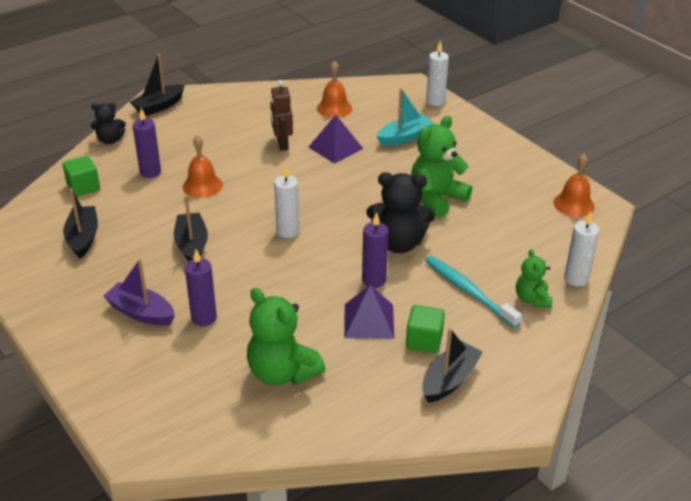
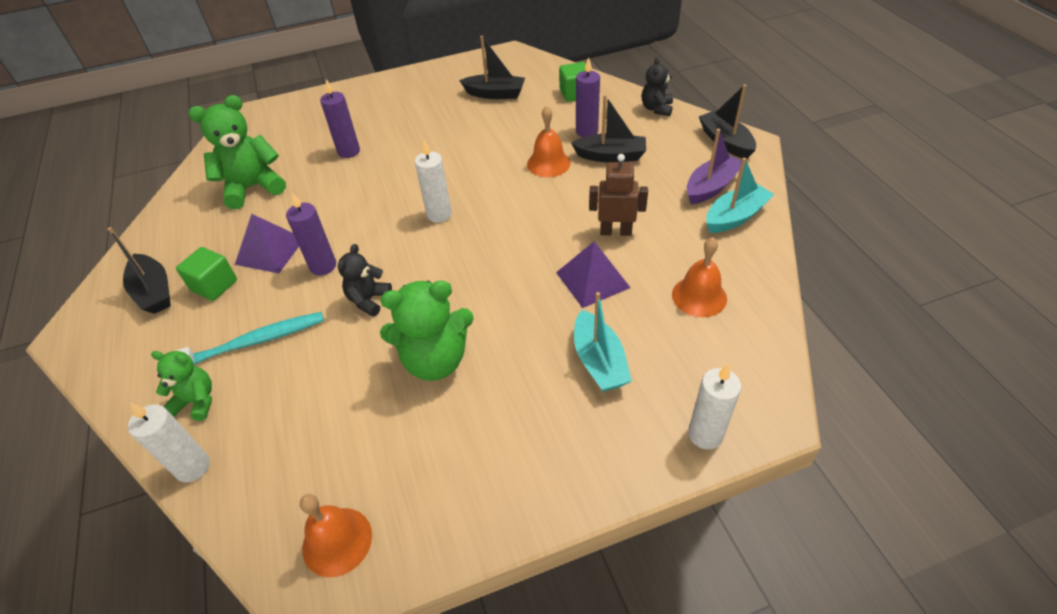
camera: 110 degrees right, 10 degrees up
purple boat [103,259,175,326] -> purple boat moved to [687,129,742,204]
black boat [174,195,208,262] -> black boat moved to [571,95,646,162]
black teddy bear [366,172,435,253] -> black teddy bear [338,244,392,317], size x0.58
green teddy bear [411,116,472,218] -> green teddy bear turned 105 degrees clockwise [380,280,474,381]
none -> turquoise boat [706,158,774,233]

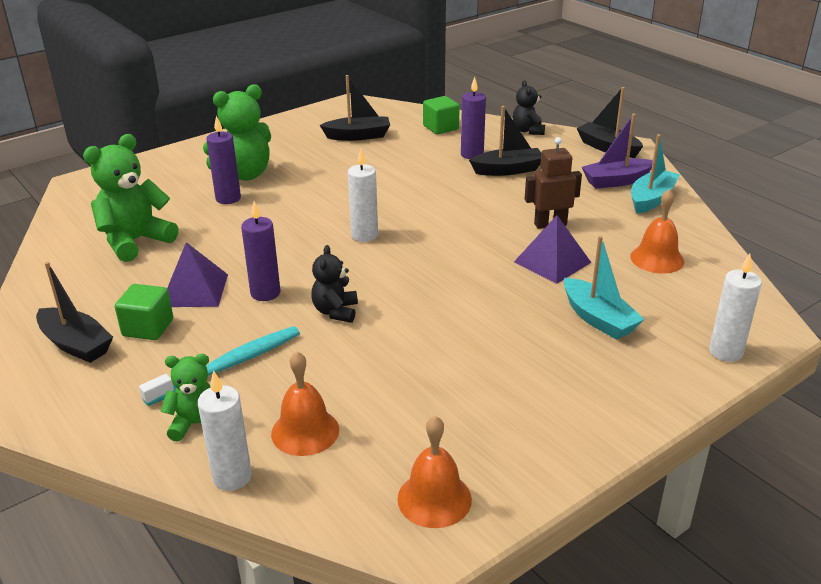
camera: 20 degrees left, 15 degrees down
green teddy bear [380,280,474,381] -> green teddy bear moved to [203,84,271,181]
orange bell [527,106,571,177] -> orange bell moved to [271,351,339,456]
purple boat [687,129,742,204] -> purple boat turned 135 degrees counterclockwise [582,114,653,189]

